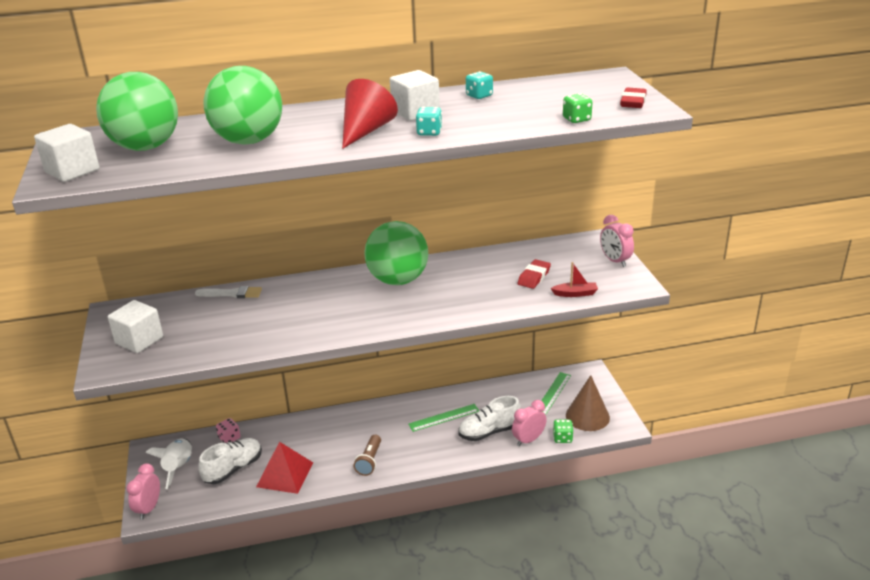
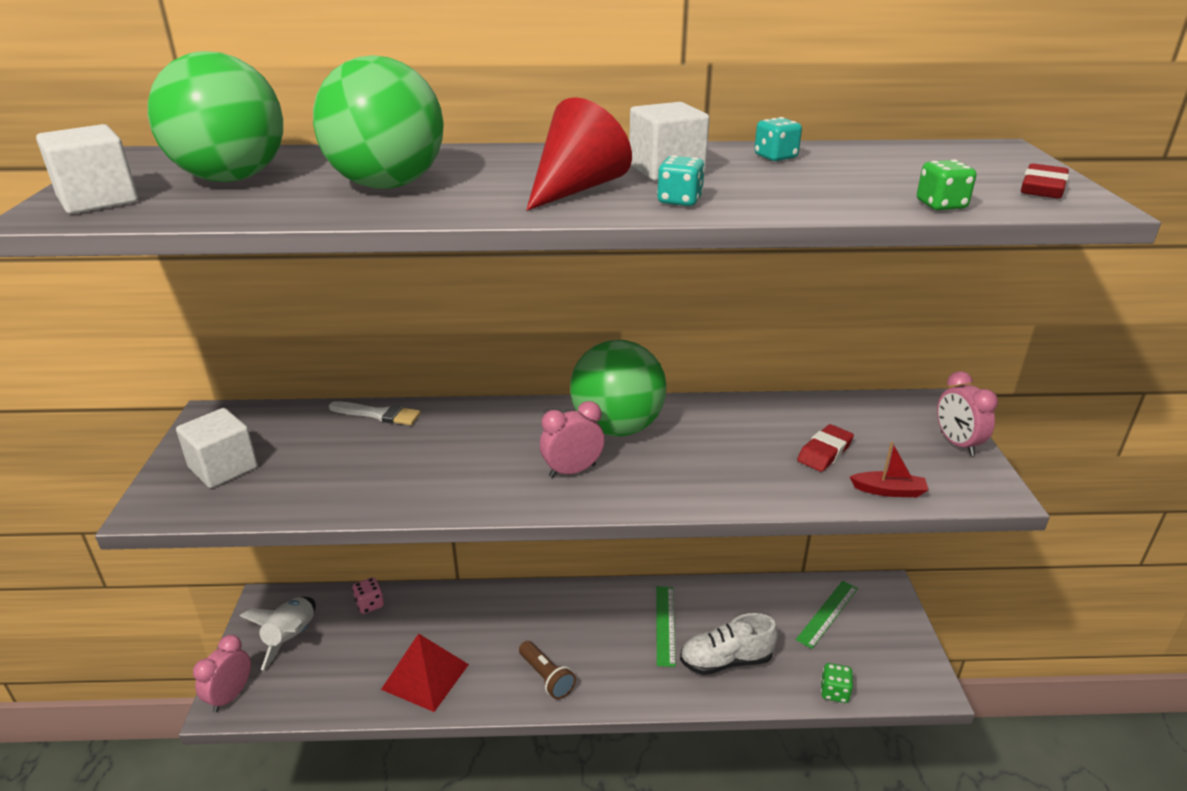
camera: 10 degrees right, 0 degrees up
white shoe [198,438,262,484] -> none
brown flashlight [353,435,381,476] -> brown flashlight turned 60 degrees counterclockwise [519,641,576,699]
green ruler [408,404,479,432] -> green ruler turned 75 degrees counterclockwise [656,586,676,667]
pink clock [512,400,547,446] -> pink clock moved to [540,401,605,478]
brown cone [566,375,610,431] -> none

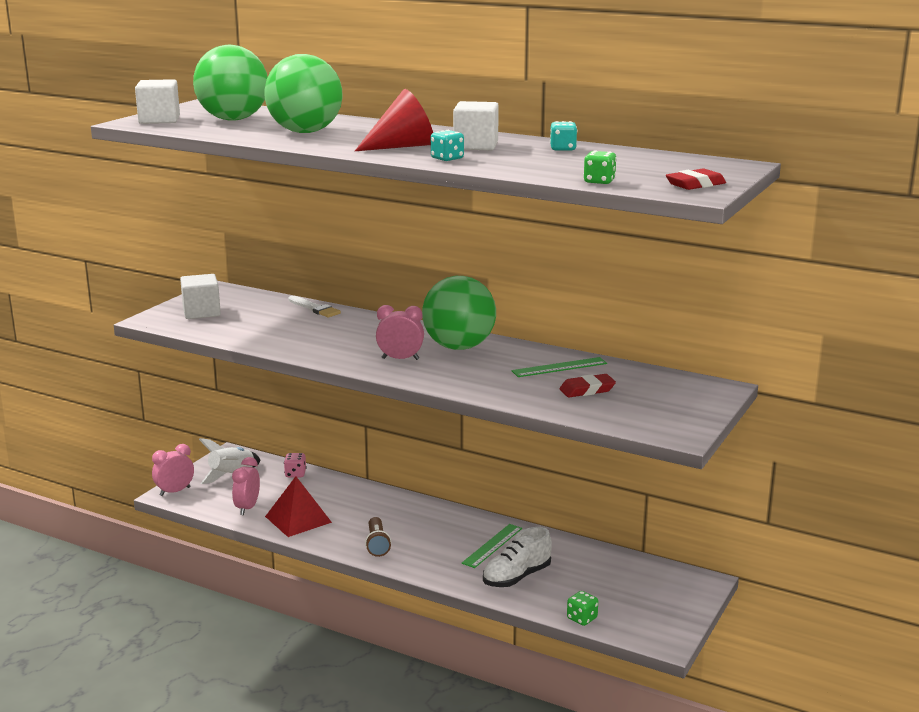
camera: 30 degrees right, 10 degrees down
white shoe [680,613,778,675] -> white shoe turned 60 degrees counterclockwise [483,527,552,587]
green ruler [796,581,858,649] -> green ruler moved to [511,357,607,377]
red boat [850,442,928,497] -> none
pink clock [937,371,998,456] -> pink clock moved to [232,457,260,515]

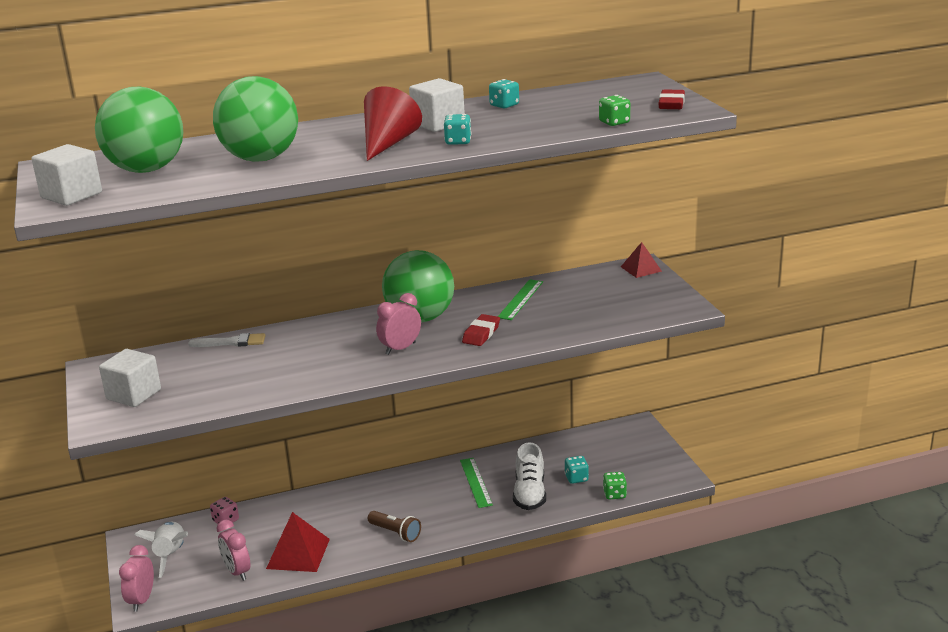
camera: 45 degrees left, 5 degrees up
red eraser [559,374,616,397] -> red eraser moved to [462,314,500,346]
none -> turquoise dice [565,456,589,484]
none -> red pyramid [621,242,662,278]

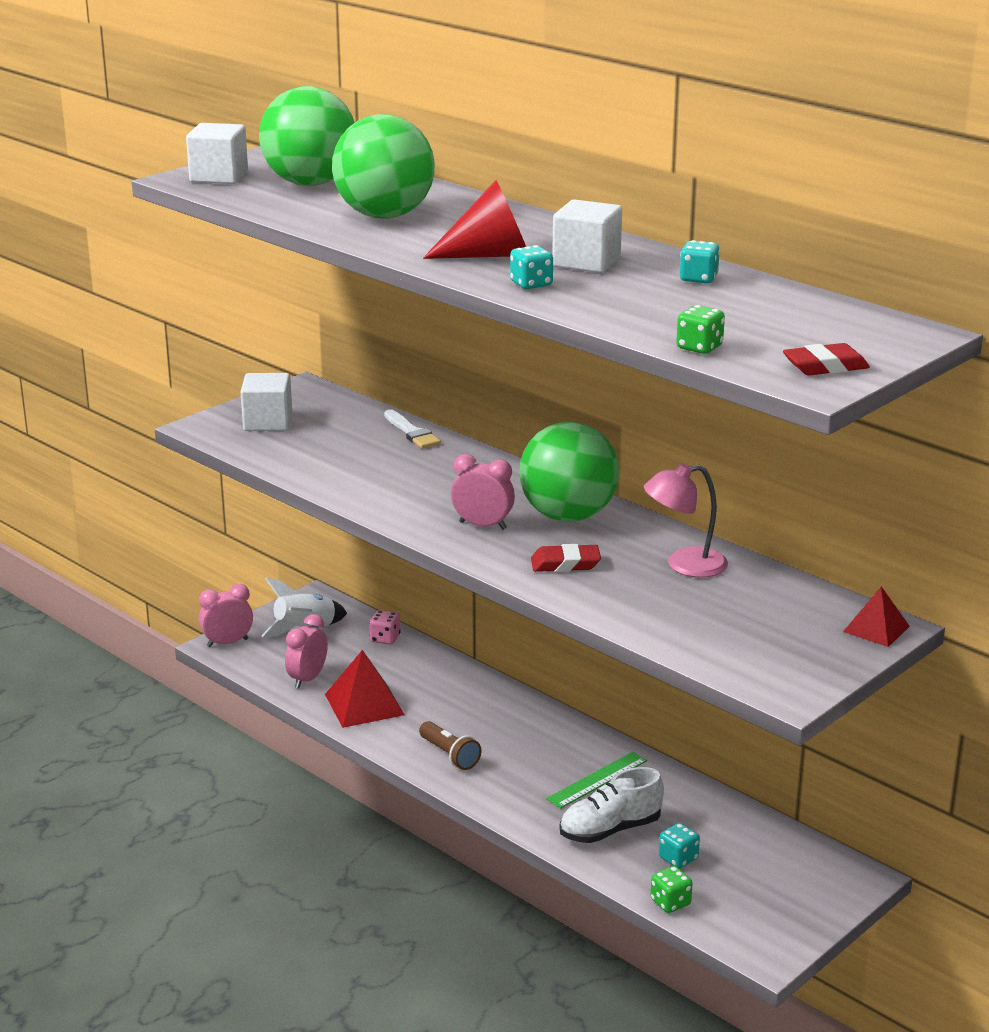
camera: 60 degrees right, 0 degrees up
brown flashlight [368,511,421,542] -> brown flashlight turned 45 degrees counterclockwise [419,721,481,770]
green ruler [498,279,543,320] -> pink lamp [644,463,728,578]

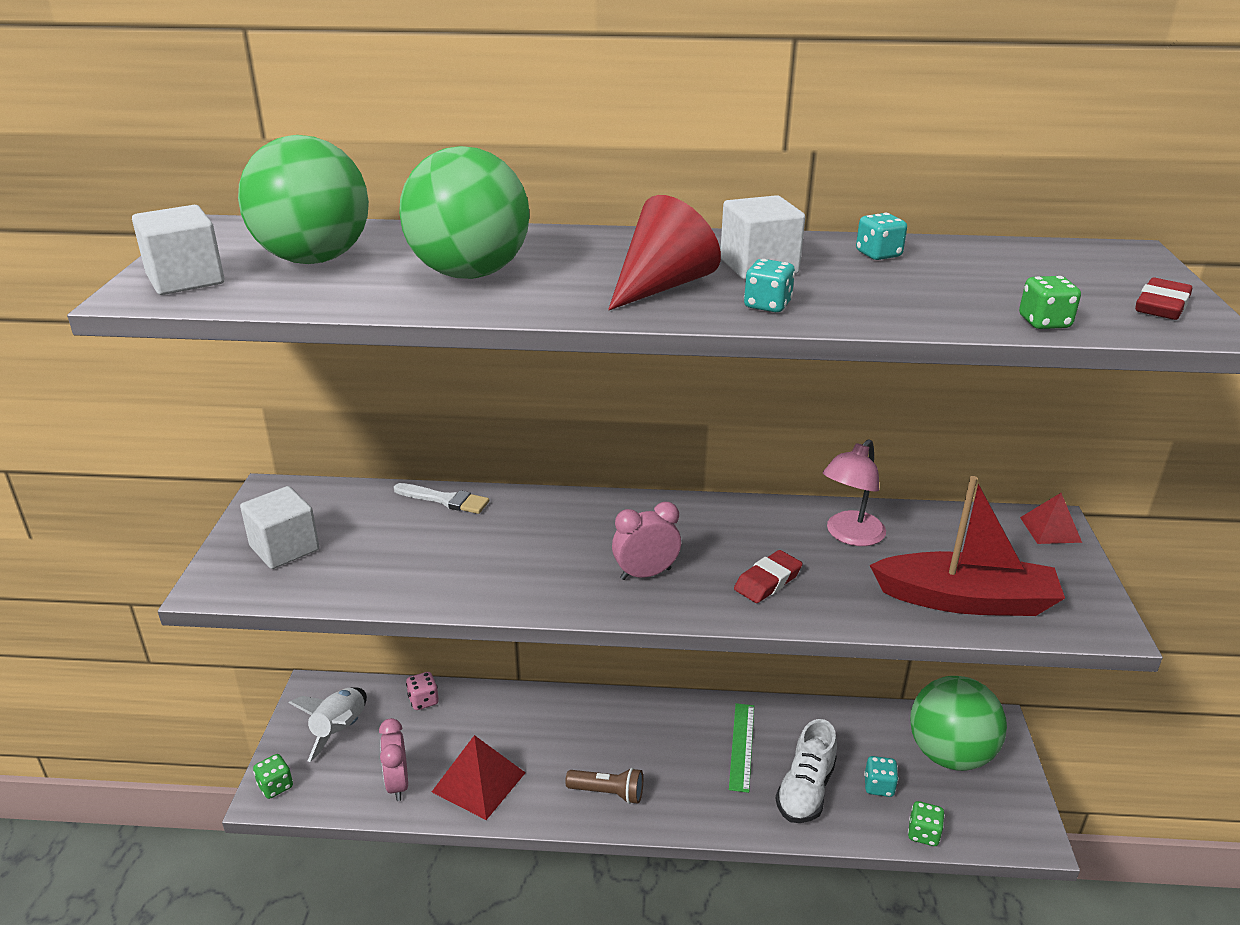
camera: 40 degrees left, 5 degrees up
pink clock [199,584,253,647] -> green dice [253,754,293,799]
green ball [519,422,619,522] -> green ball moved to [910,676,1007,771]
none -> red boat [870,476,1065,616]

